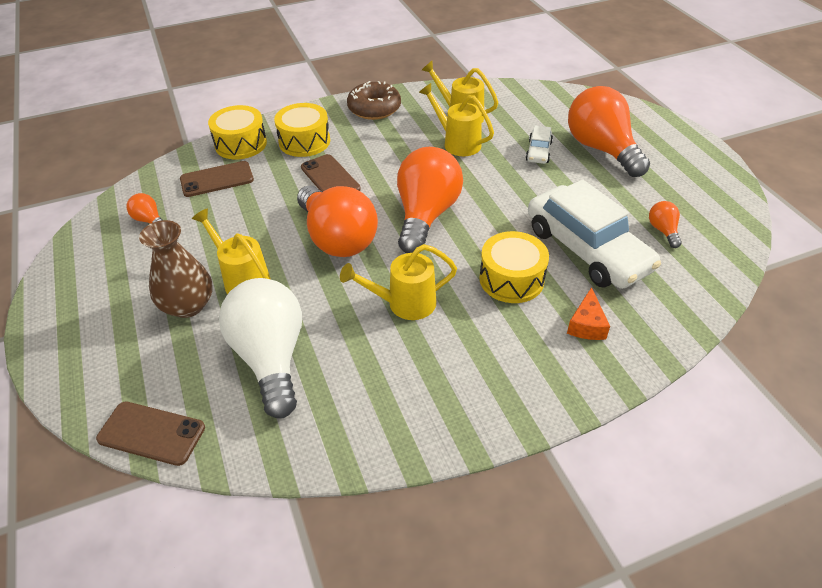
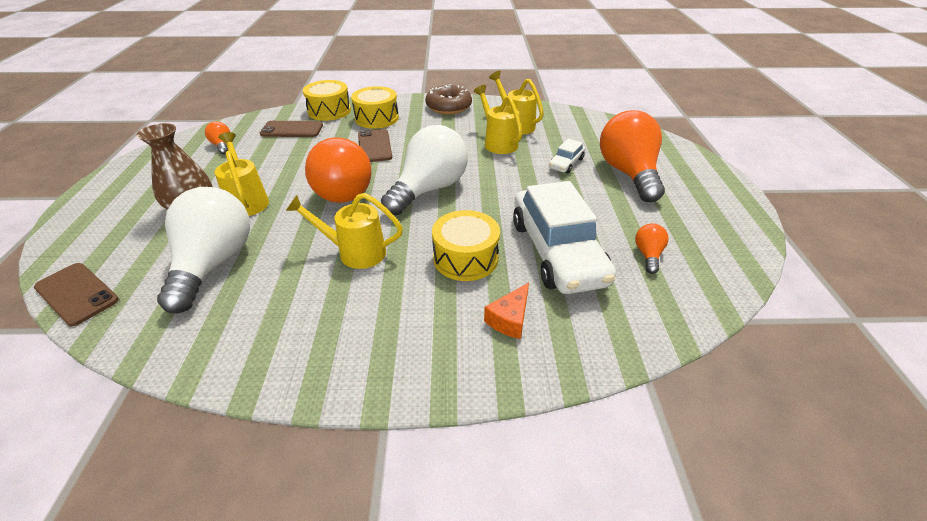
camera: 20 degrees right, 5 degrees down
orange light bulb [397,147,463,253] -> white light bulb [381,125,468,215]

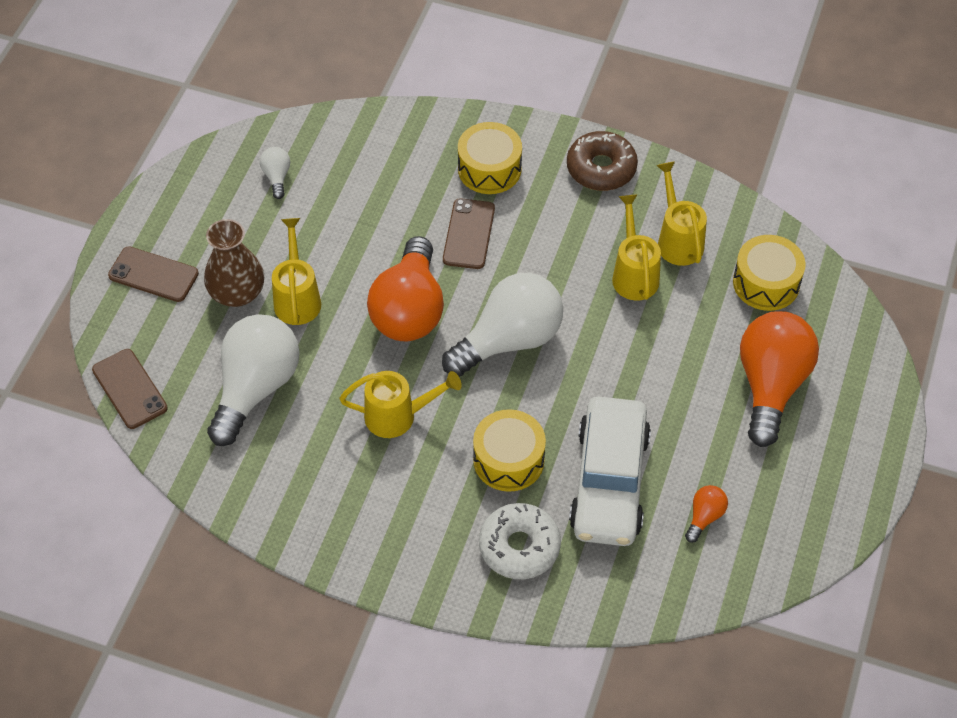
camera: 20 degrees right, 15 degrees up
orange light bulb [205,121,230,155] -> white light bulb [260,147,290,199]
brown phone [260,121,323,137] -> brown phone moved to [108,247,199,302]
yellow watering can [286,193,403,269] -> yellow watering can turned 150 degrees clockwise [339,371,462,438]
yellow drum [303,80,351,121] -> yellow drum moved to [733,235,806,311]
orange cheese [484,282,529,339] -> white donut [479,503,561,579]
white car [549,139,585,173] -> none

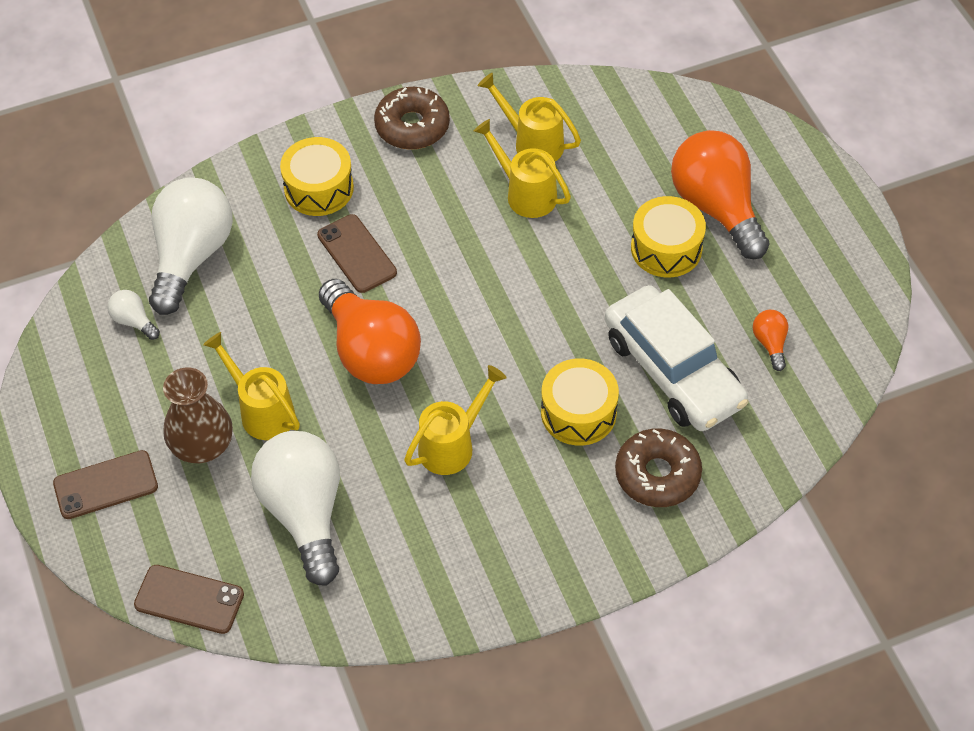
camera: 40 degrees left, 0 degrees up
white light bulb [442,273,563,377] -> white light bulb moved to [149,177,233,315]
white donut [479,503,561,579] -> brown donut [615,428,702,507]
yellow drum [733,235,806,311] -> yellow drum moved to [631,196,706,278]

